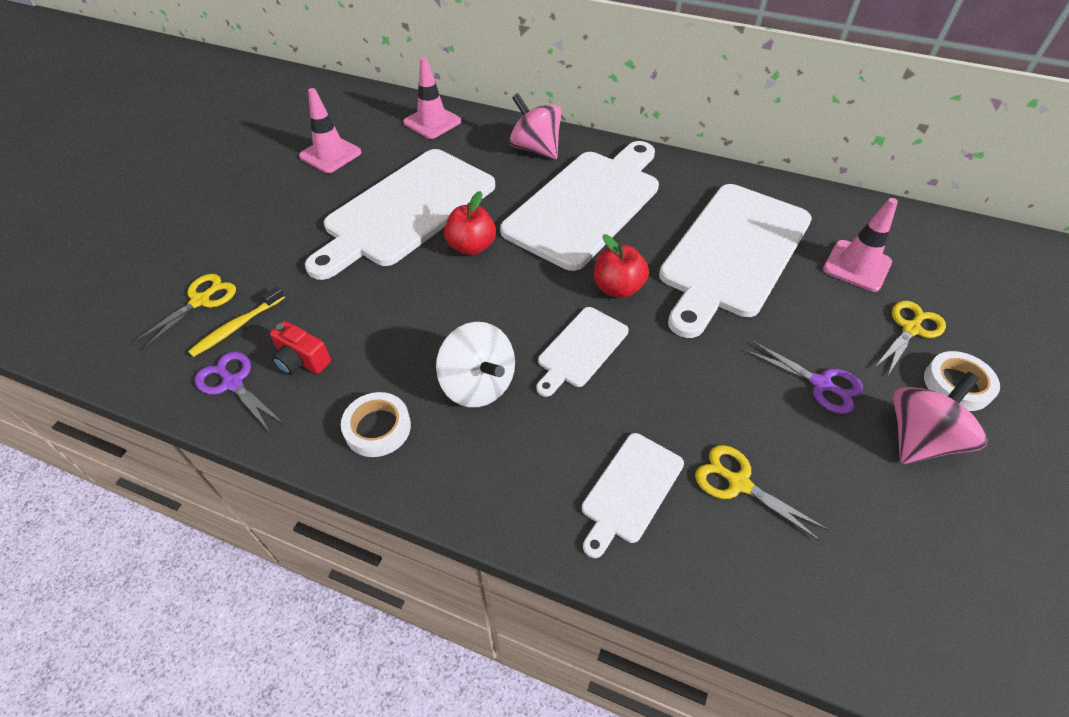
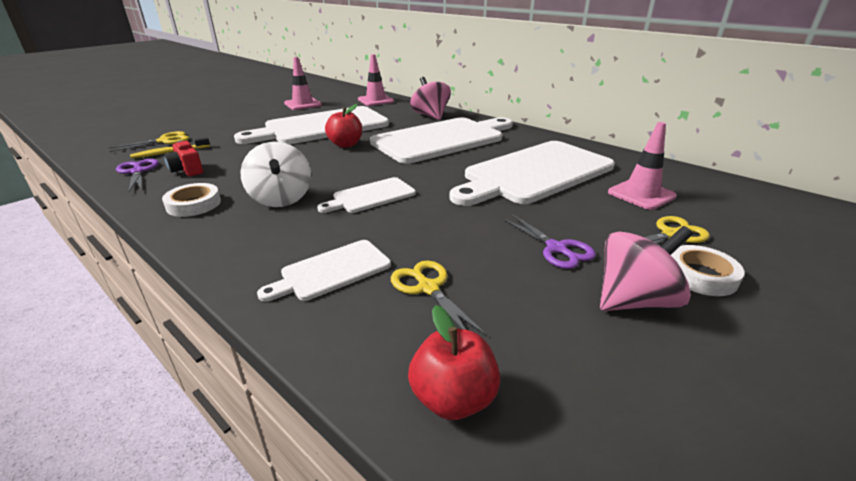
camera: 20 degrees right, 20 degrees down
red apple [594,234,649,298] -> red apple moved to [408,305,500,420]

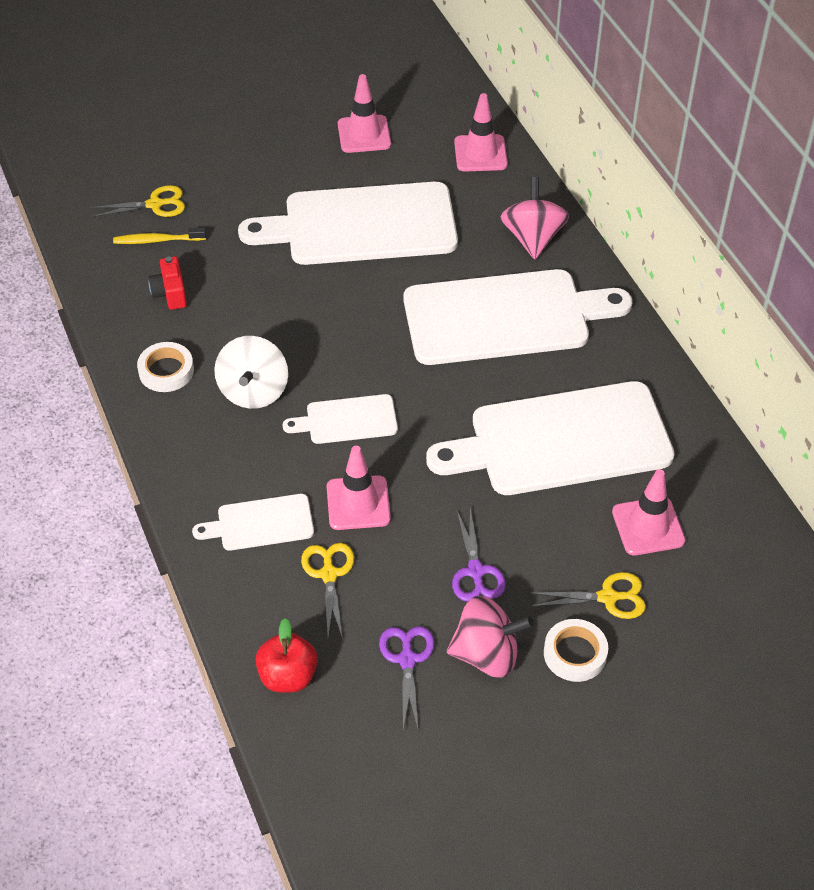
camera: 25 degrees right, 20 degrees up
purple scissors [116,159,159,192] -> purple scissors moved to [379,626,434,730]
red apple [325,104,362,148] -> none
none -> pink traffic cone [327,446,391,530]

